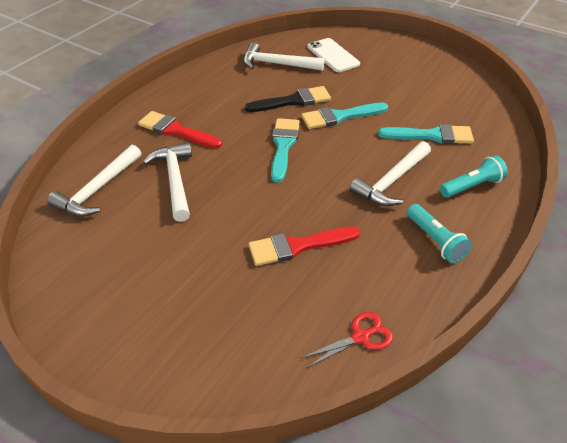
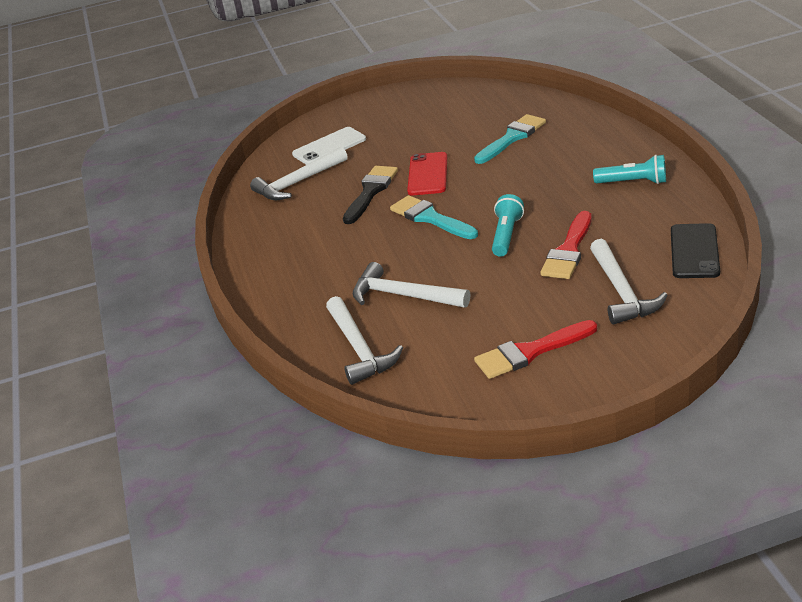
camera: 45 degrees left, 10 degrees down
red brush [138,111,222,149] -> red brush moved to [474,320,597,379]
turquoise brush [301,102,388,129] -> red phone [407,152,447,196]
red scissors [301,312,393,368] -> black phone [671,223,720,278]
white phone [307,38,360,72] -> white phone turned 45 degrees counterclockwise [292,127,366,165]
white hammer [350,141,431,206] -> white hammer moved to [590,239,667,324]
turquoise flashlight [440,155,508,198] -> turquoise flashlight moved to [492,194,524,257]

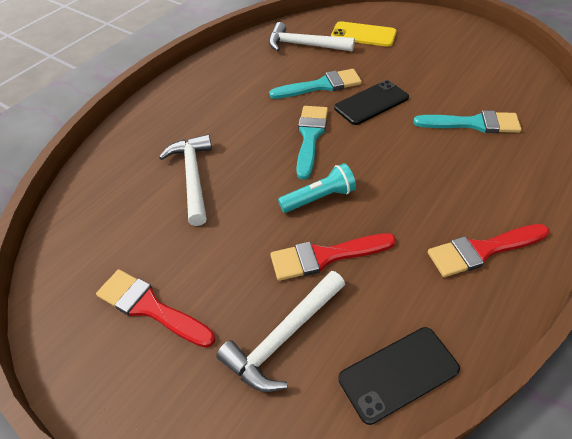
camera: 50 degrees right, 15 degrees up
white phone [292,127,366,165] -> yellow phone [331,21,397,47]
white hammer [326,296,403,385] -> none
black brush [343,166,398,224] -> turquoise brush [269,69,362,99]
red phone [407,152,447,196] -> black phone [334,80,409,125]
turquoise flashlight [593,155,666,184] -> red brush [428,224,549,277]

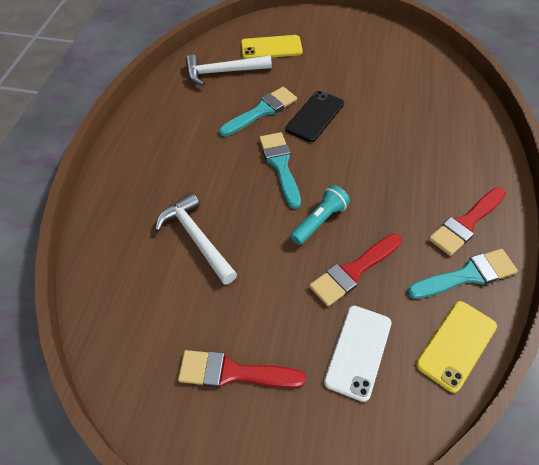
camera: 25 degrees left, 5 degrees up
white hammer [216,271,345,392] -> white phone [324,306,392,402]
black phone [338,327,460,425] -> yellow phone [416,301,497,393]
turquoise brush [413,110,522,133] -> turquoise brush moved to [407,249,518,299]

